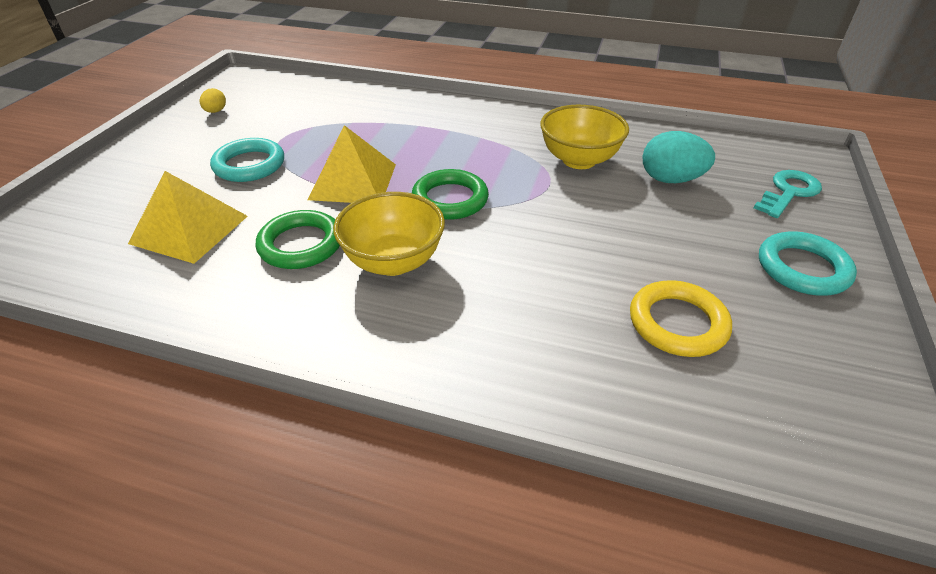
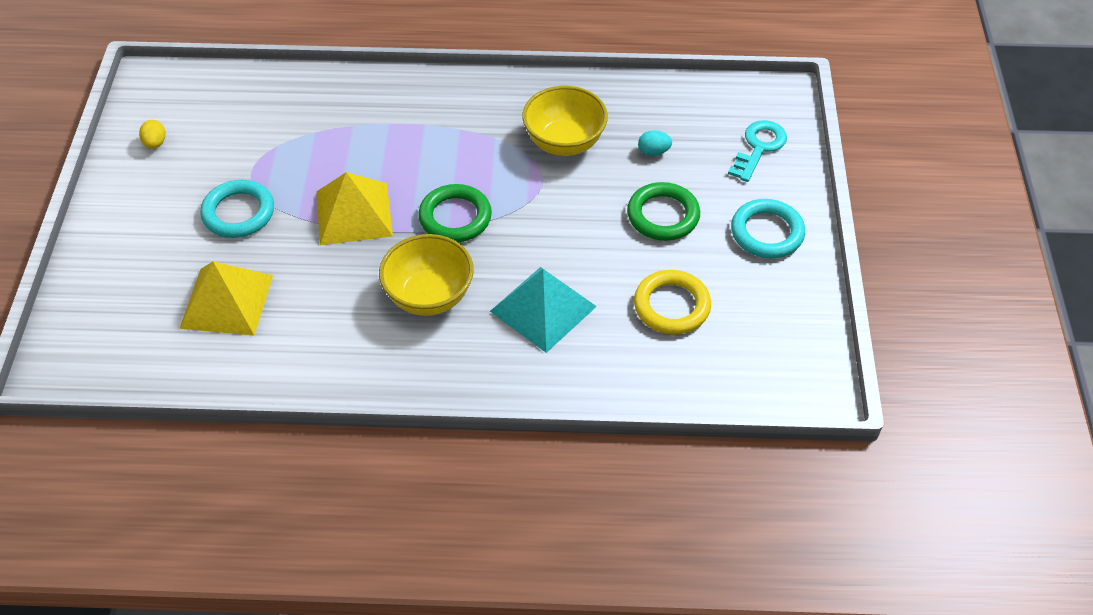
camera: 15 degrees left, 10 degrees up
green ring [256,210,340,269] -> green ring moved to [627,182,700,241]
turquoise egg [642,131,715,183] -> turquoise egg [638,130,672,156], size x0.53
none -> turquoise pyramid [490,267,597,353]

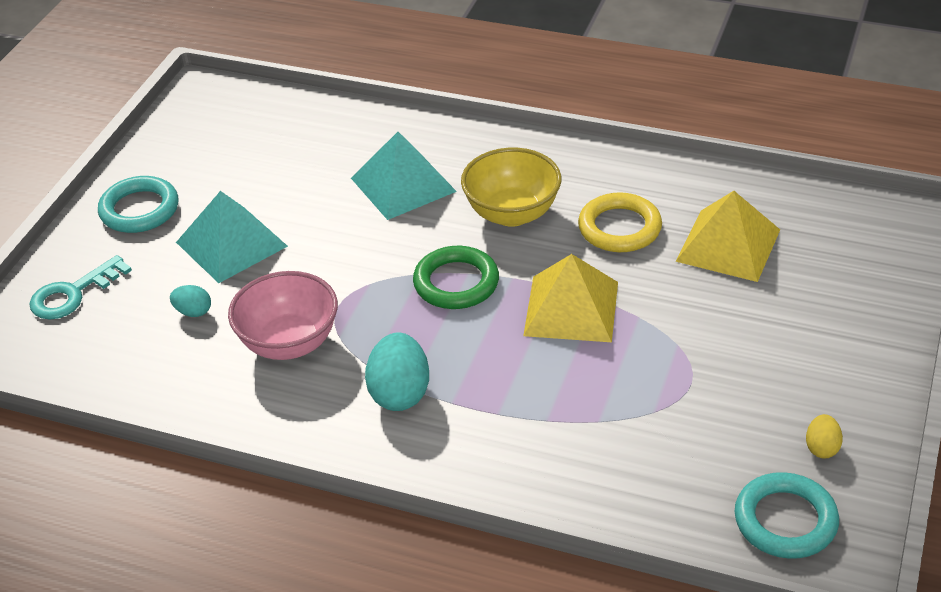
camera: 160 degrees left, 10 degrees down
turquoise ring [200,180,274,238] -> turquoise ring moved to [735,472,839,559]
yellow bowl [522,86,608,156] -> pink bowl [228,271,338,360]
green ring [627,182,700,241] -> turquoise pyramid [176,191,288,283]
yellow ring [634,270,711,335] -> yellow ring moved to [578,192,662,252]
none -> turquoise egg [365,332,429,411]

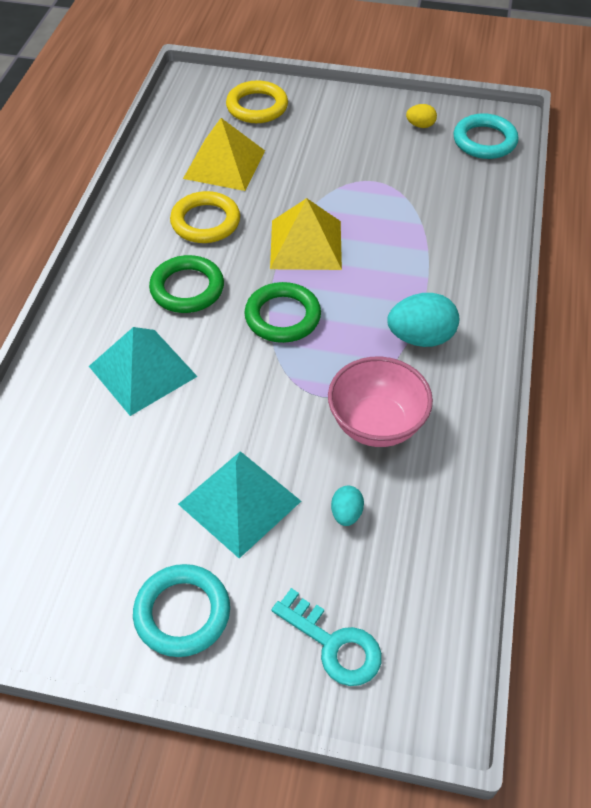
camera: 100 degrees left, 10 degrees up
yellow bowl [461,148,561,227] -> green ring [149,255,224,313]
none -> yellow ring [226,80,288,123]

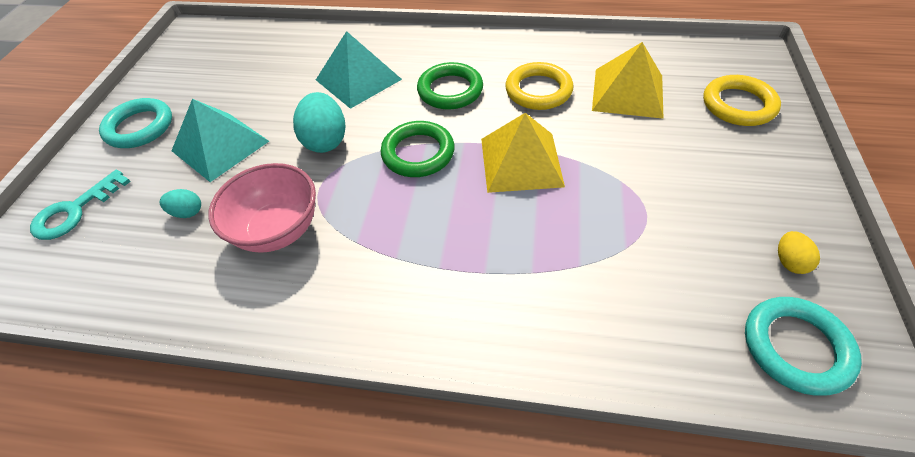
camera: 90 degrees right, 0 degrees up
turquoise egg [387,293,459,347] -> turquoise egg moved to [293,92,346,153]

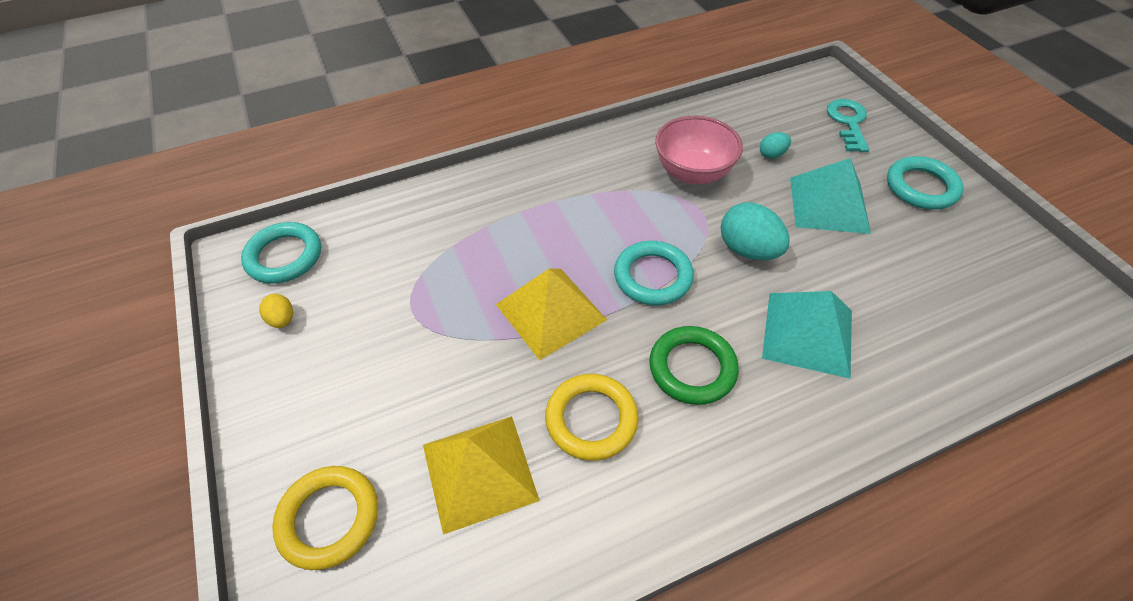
camera: 145 degrees right, 0 degrees up
green ring [381,121,455,177] -> turquoise ring [614,241,694,305]

